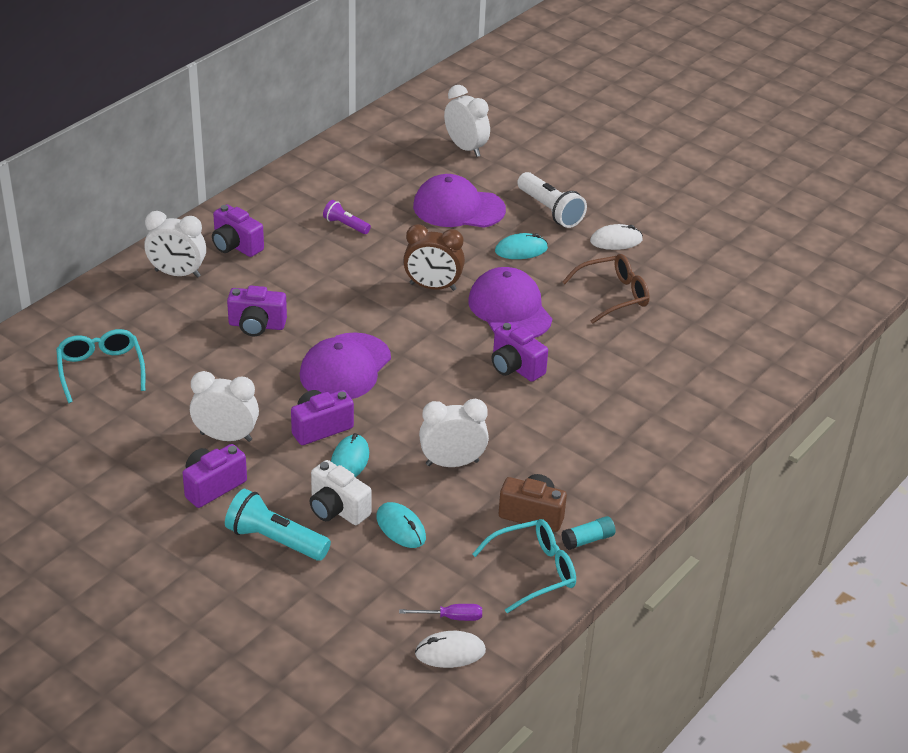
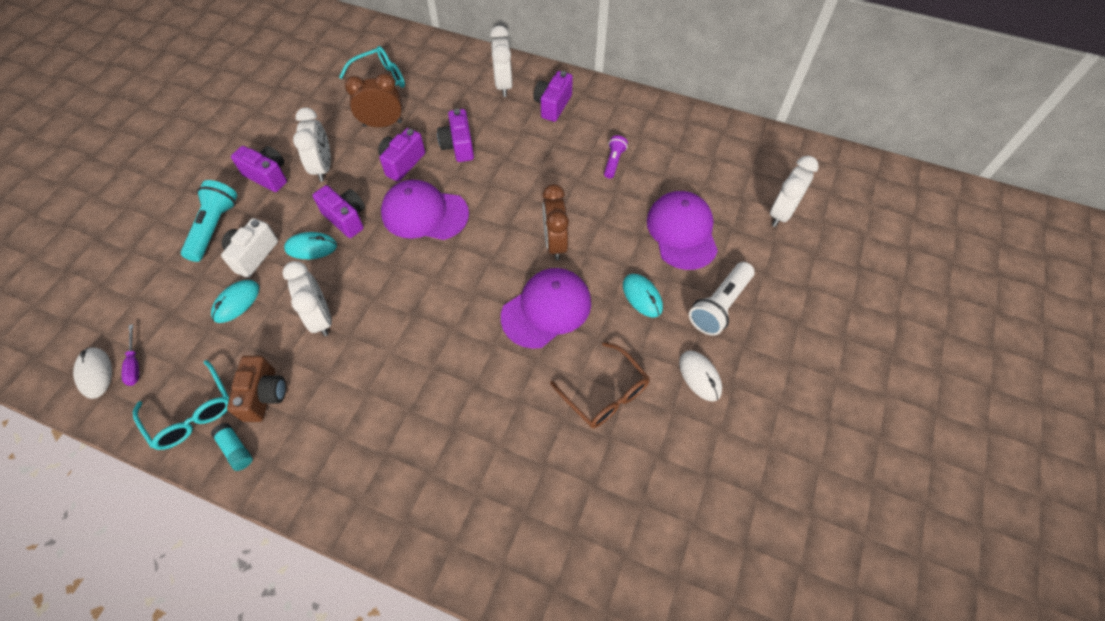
camera: 75 degrees right, 20 degrees up
purple camera [492,322,548,382] -> purple camera moved to [378,128,425,182]
none -> brown clock [345,73,402,127]

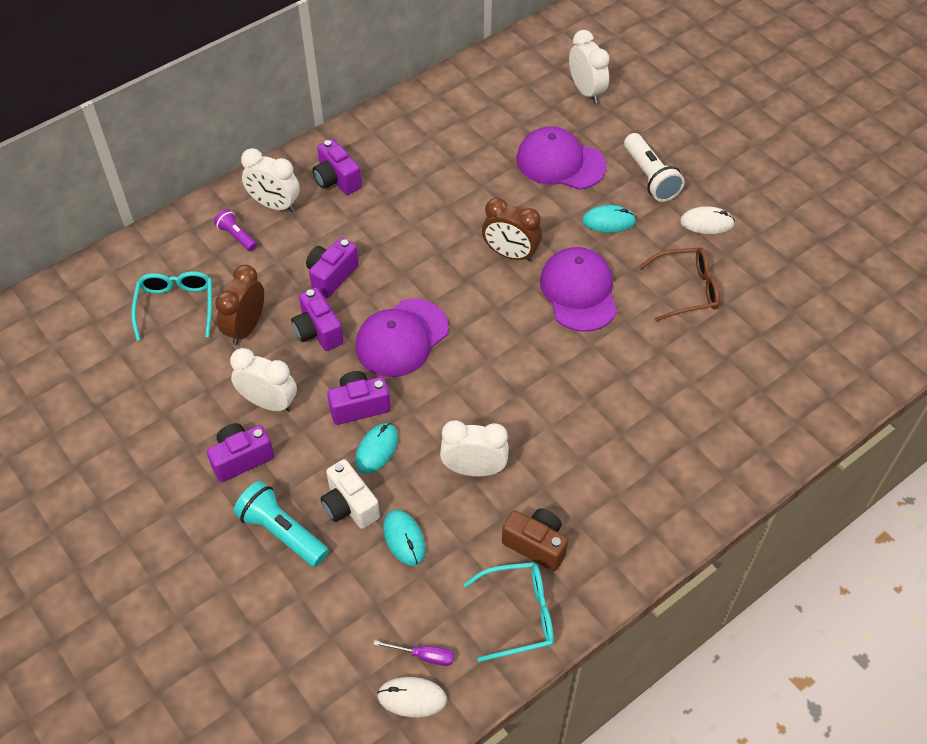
camera: 60 degrees left, 5 degrees down
turquoise glue stick [211,423,253,471] -> none
purple camera [437,109,474,162] -> purple camera turned 105 degrees clockwise [306,238,359,298]
purple flashlight [604,136,628,179] -> purple flashlight moved to [214,209,257,251]

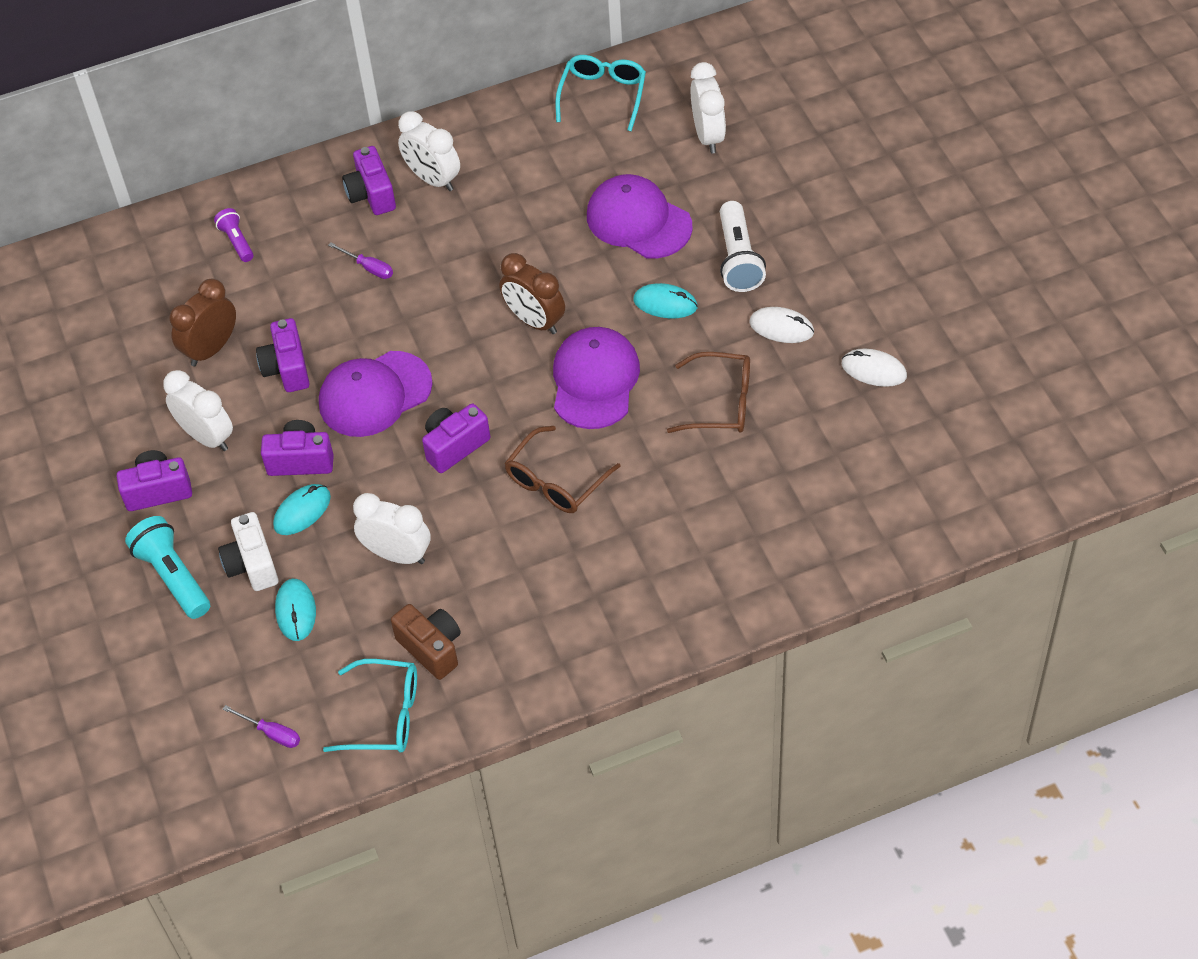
camera: 20 degrees right, 0 degrees up
turquoise glasses [131,271,212,341] -> turquoise glasses moved to [555,55,646,131]
white clock [241,148,300,212] -> white clock moved to [398,111,460,191]
purple camera [306,238,359,298] -> purple camera moved to [422,403,490,473]
white mouse [377,677,447,717] -> white mouse moved to [841,349,907,387]
none -> purple screwdriver [328,243,393,279]
none -> brown glasses [505,426,621,513]

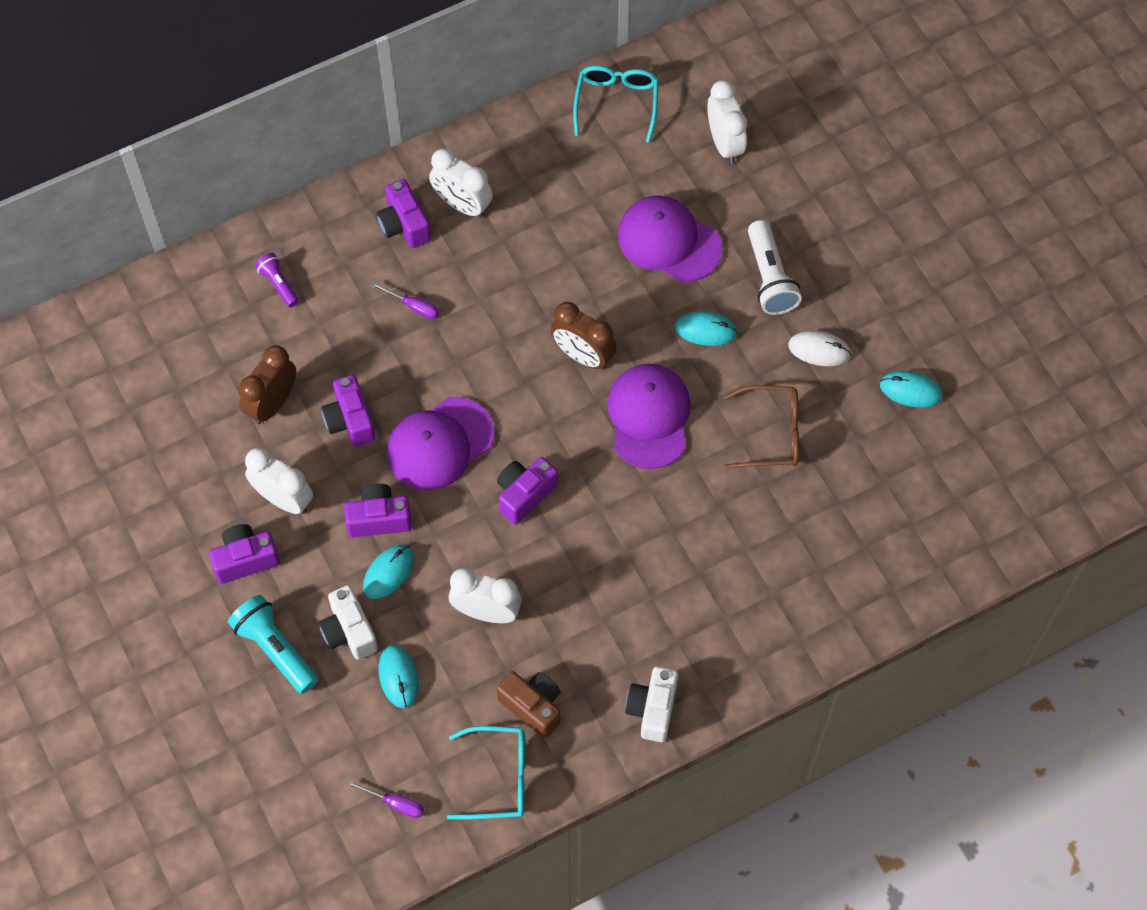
camera: 10 degrees left, 10 degrees up
brown glasses [505,426,621,513] -> none
white mouse [841,349,907,387] -> turquoise mouse [880,371,942,408]
none -> white camera [625,667,678,742]

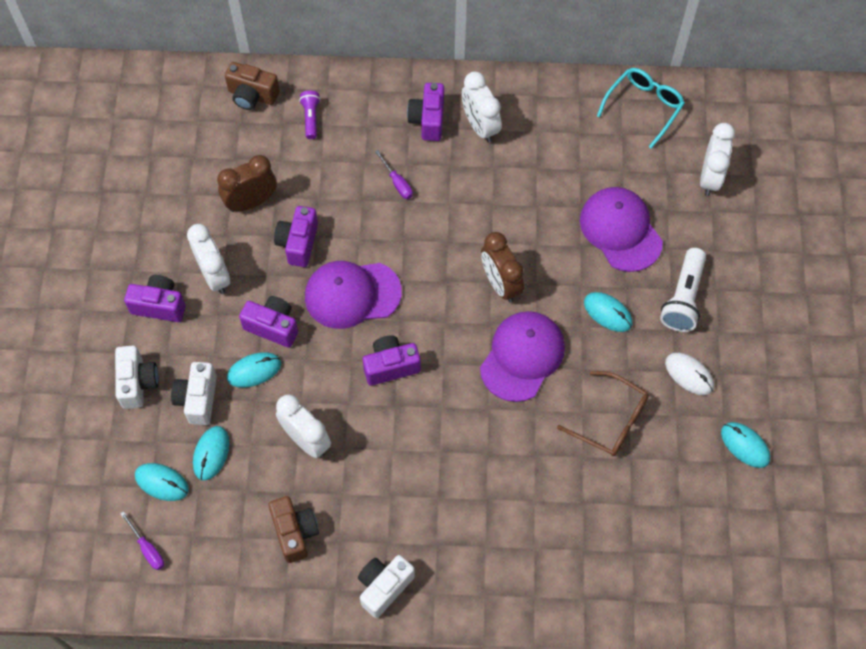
camera: 30 degrees right, 0 degrees up
turquoise flashlight [228,595,318,694] -> white camera [115,346,159,409]
turquoise glasses [447,726,525,819] -> none
none -> turquoise mouse [135,463,189,501]
none -> brown camera [225,62,280,110]

